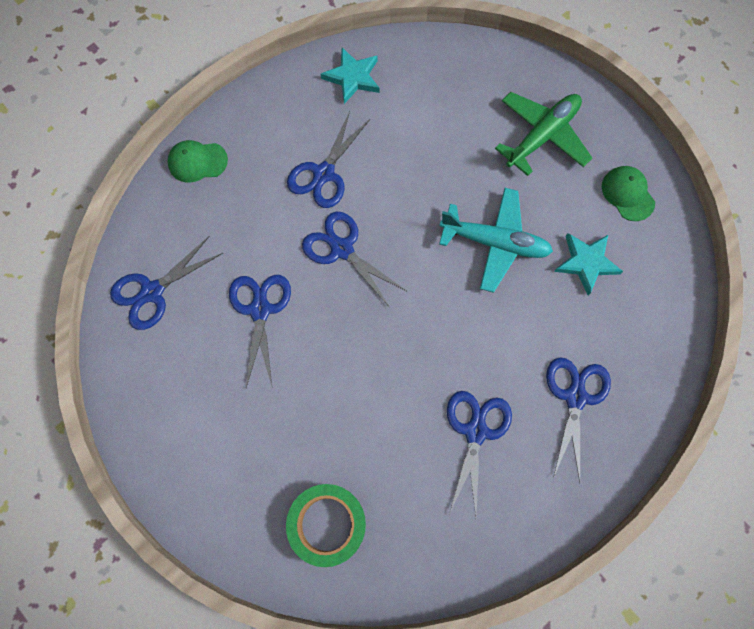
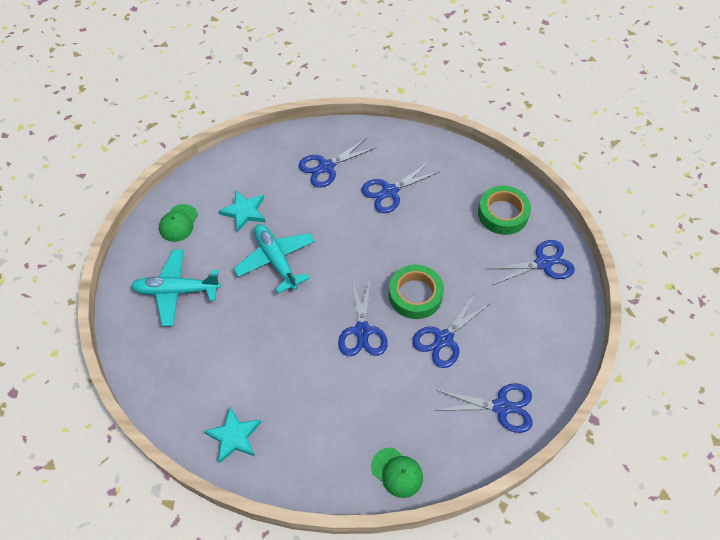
camera: 135 degrees left, 15 degrees down
blue scissors [287,111,370,208] -> blue scissors moved to [487,240,575,285]
green plane [495,92,592,176] -> turquoise plane [131,249,221,326]
none -> green tape [389,265,444,319]

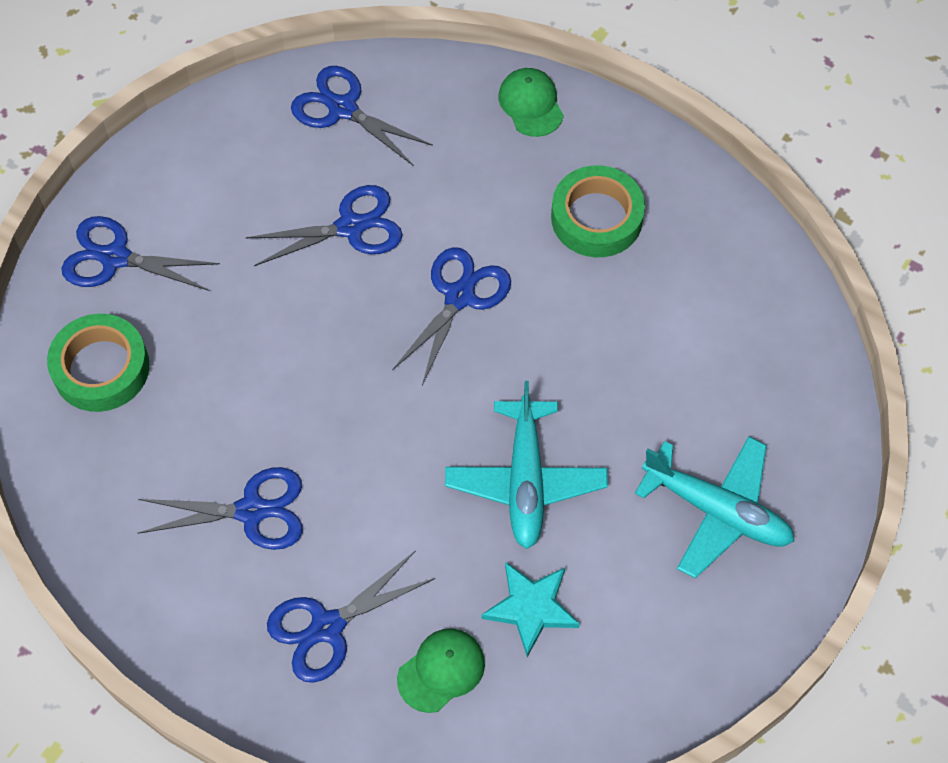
camera: 150 degrees left, 5 degrees up
green cap [159,204,198,242] -> green cap moved to [397,629,485,713]
turquoise star [204,407,261,464] -> none
blue scissors [298,138,375,188] -> blue scissors turned 150 degrees clockwise [267,551,435,683]
green tape [389,265,444,319] -> green tape moved to [551,165,645,257]

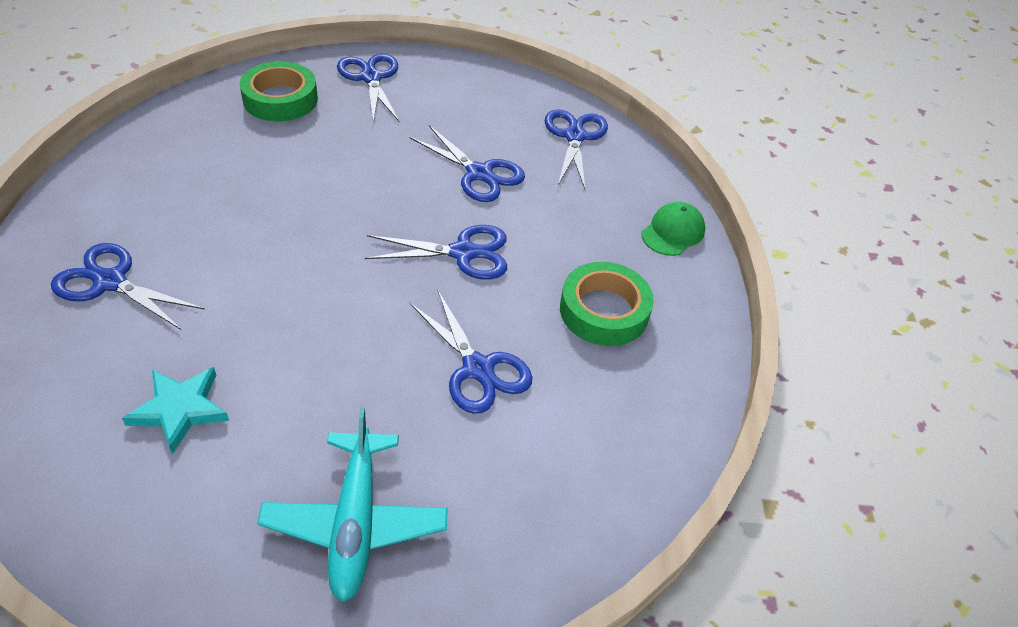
camera: 55 degrees right, 15 degrees down
blue scissors [138,467,303,550] -> blue scissors moved to [410,291,532,414]
green cap [397,629,485,713] -> none
turquoise plane [445,381,608,549] -> none

